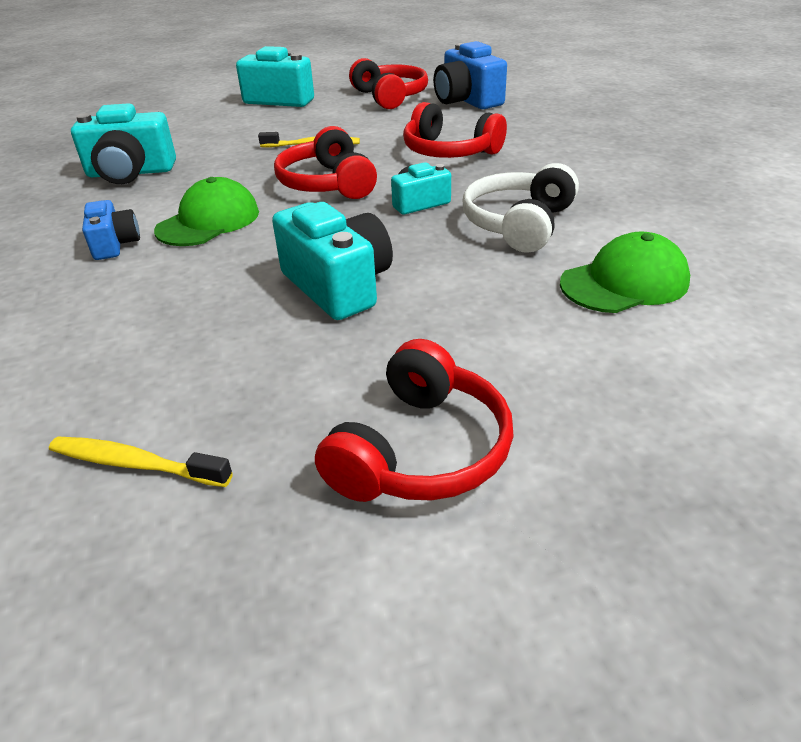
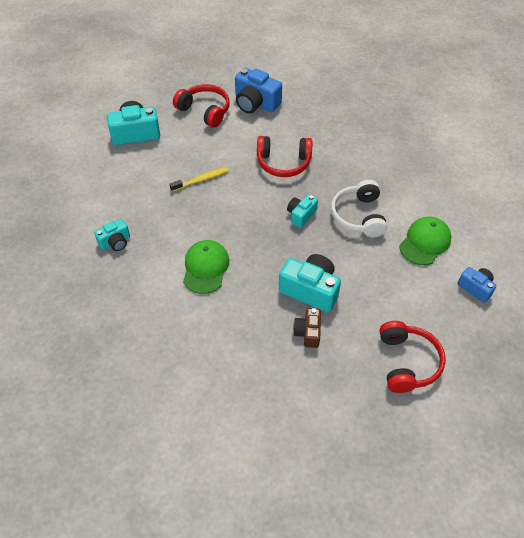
camera: 30 degrees left, 15 degrees up
yellow toothbrush [49,437,233,487] -> none
turquoise camera [71,103,176,184] -> turquoise camera [94,219,130,251], size x0.58
blue camera [82,200,140,260] -> blue camera moved to [458,267,496,303]
red headphones [274,126,377,199] -> none
none -> brown camera [293,308,321,348]

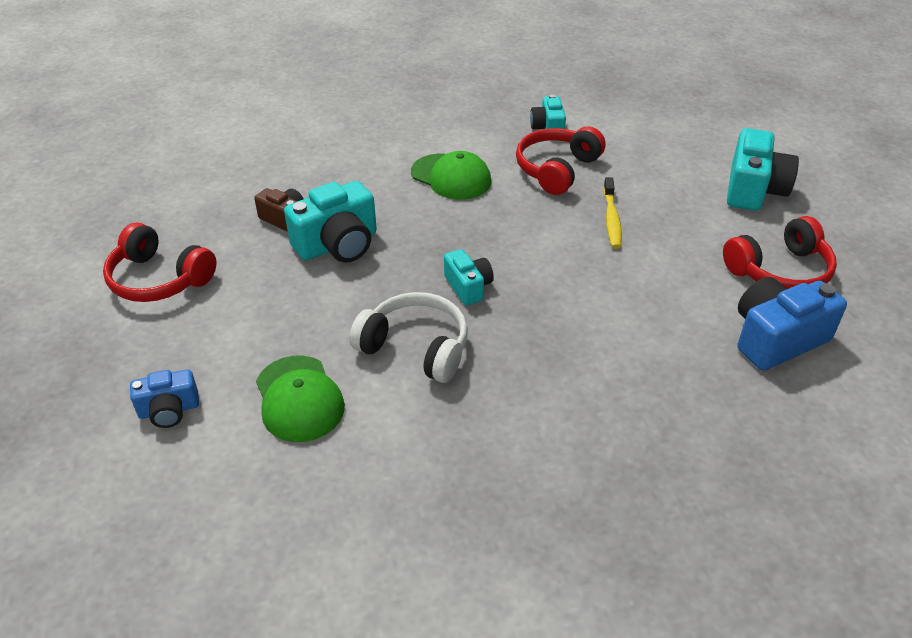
camera: 120 degrees right, 10 degrees down
red headphones [257,136,313,177] -> red headphones moved to [516,127,606,195]

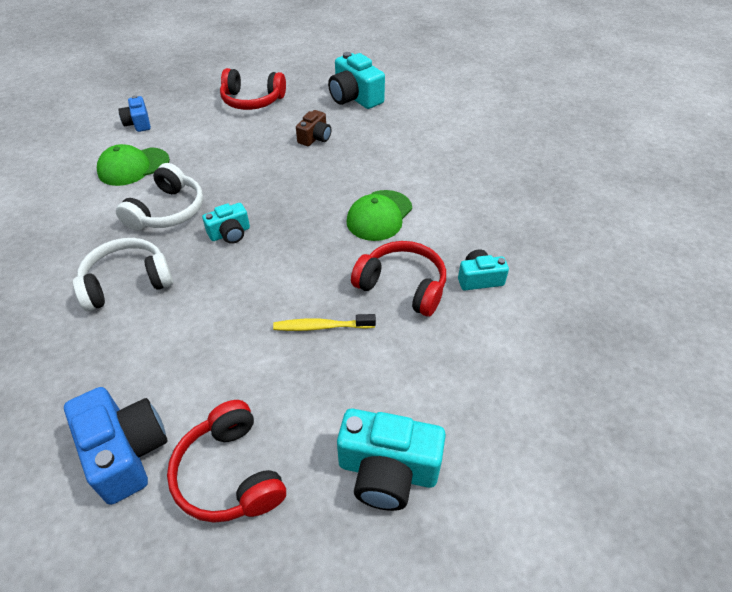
camera: 85 degrees right, 5 degrees up
red headphones [103,222,217,302] -> red headphones turned 105 degrees counterclockwise [220,68,286,110]
turquoise camera [284,181,377,263] -> turquoise camera moved to [328,52,385,109]
none -> white headphones [73,238,173,311]

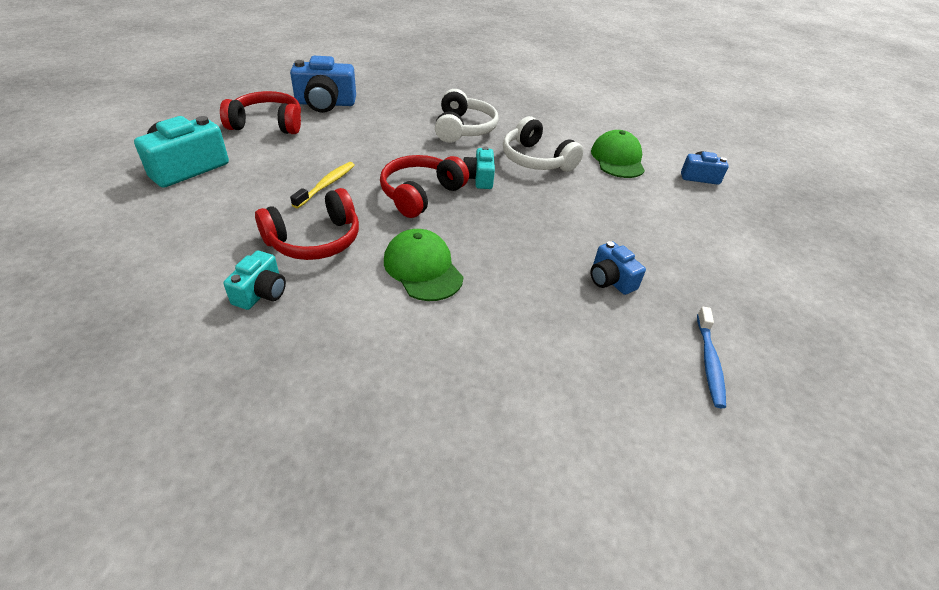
camera: 115 degrees right, 5 degrees down
red headphones [220,68,286,110] -> red headphones moved to [380,155,469,218]
brown camera [296,110,331,146] -> blue camera [590,241,646,295]
turquoise camera [328,52,385,109] -> blue toothbrush [697,307,726,408]

